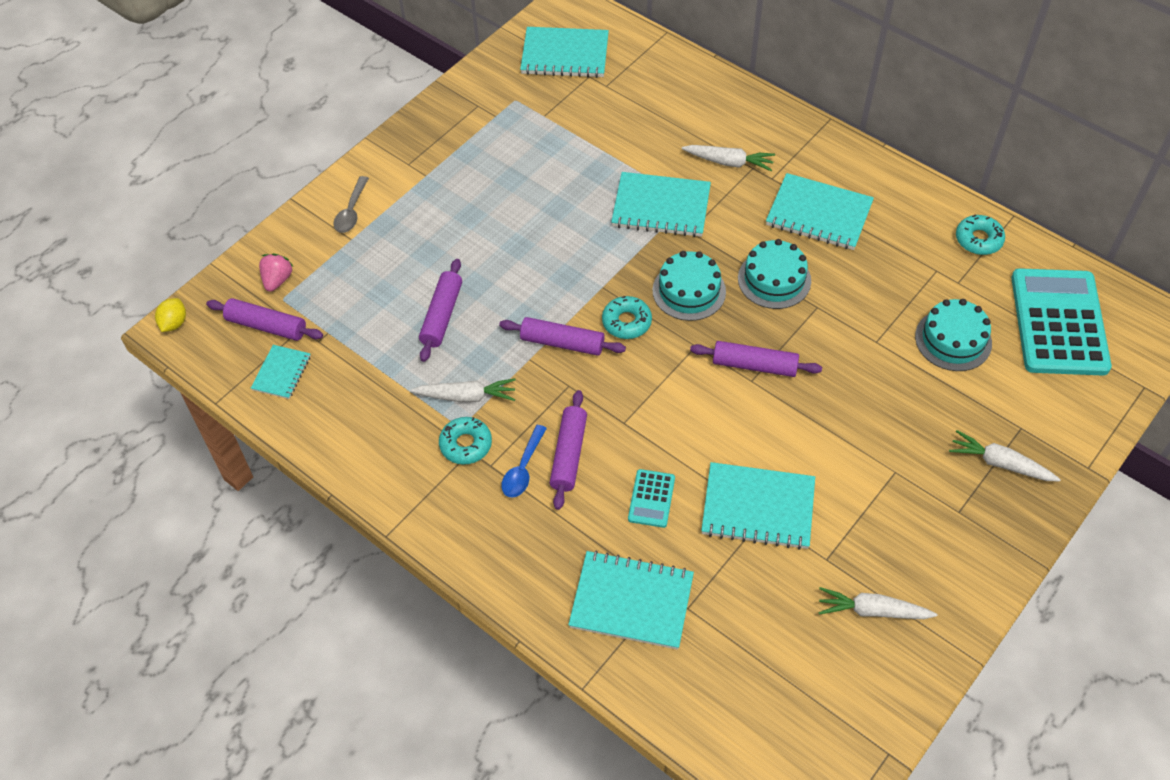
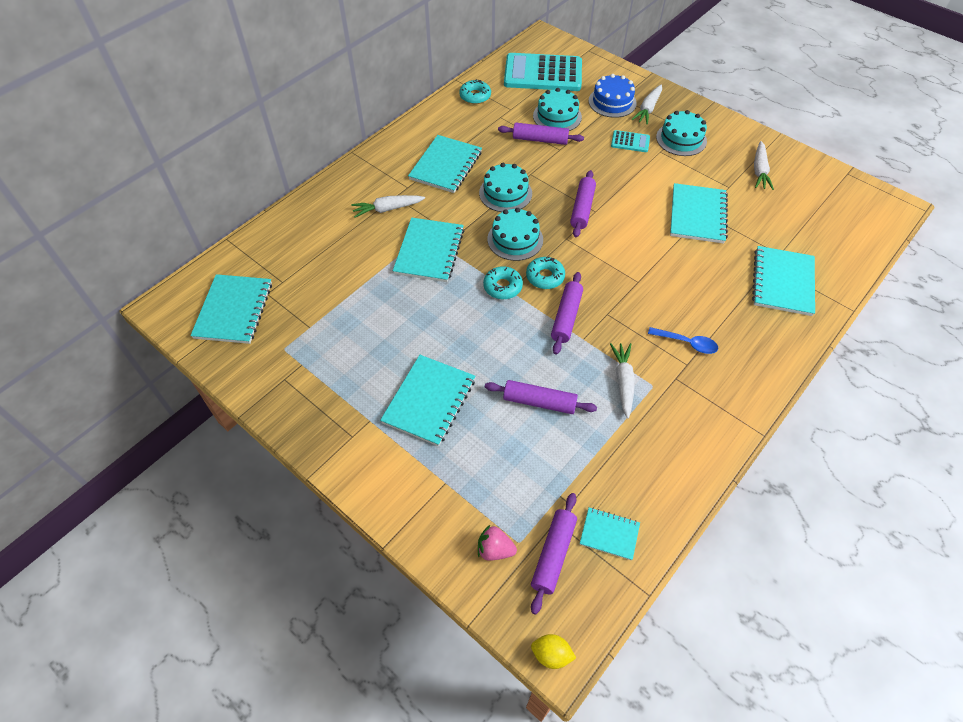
camera: 90 degrees left, 0 degrees up
grey spoon [333,176,369,233] -> none
turquoise donut [439,417,492,465] -> turquoise donut moved to [483,266,523,299]
purple rolling pin [550,390,587,510] -> purple rolling pin moved to [498,123,584,145]
turquoise calculator [628,469,675,528] -> turquoise calculator moved to [611,130,650,152]
white carrot [682,145,775,171] -> white carrot turned 120 degrees counterclockwise [351,195,425,218]
none -> turquoise notebook [380,355,475,446]
none -> blue cake [588,74,637,118]
none -> turquoise cake [656,110,707,156]

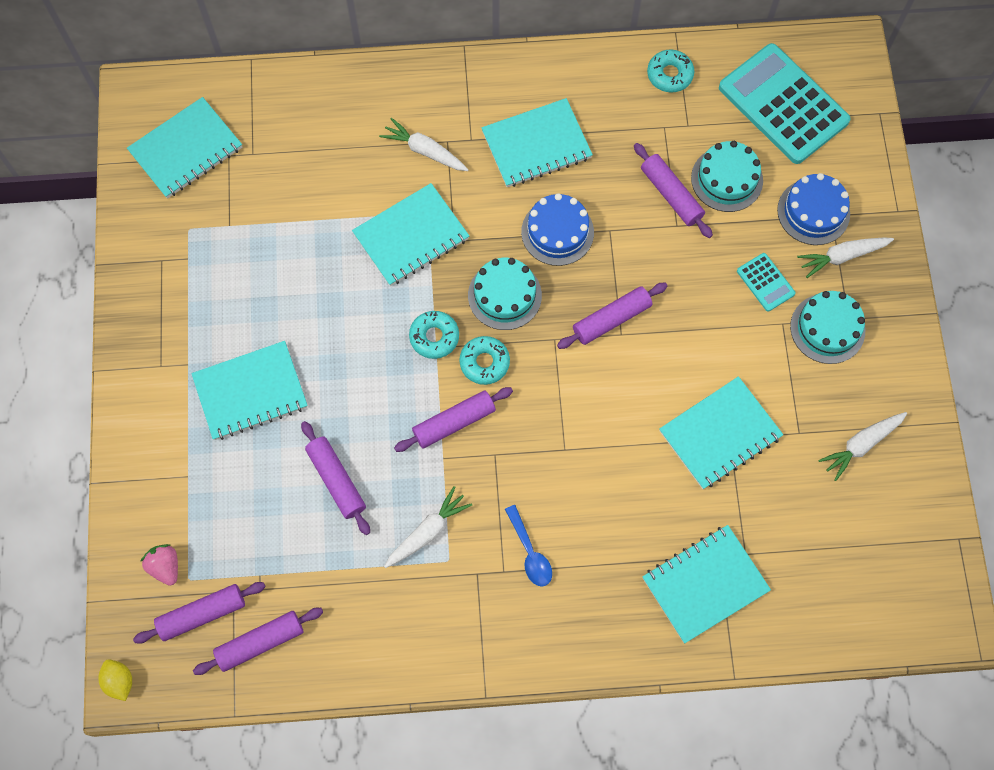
camera: 45 degrees right, 15 degrees up
turquoise cake [479,163,532,212] -> blue cake [521,193,594,266]
turquoise notebook [580,508,640,560] -> purple rolling pin [193,608,323,675]

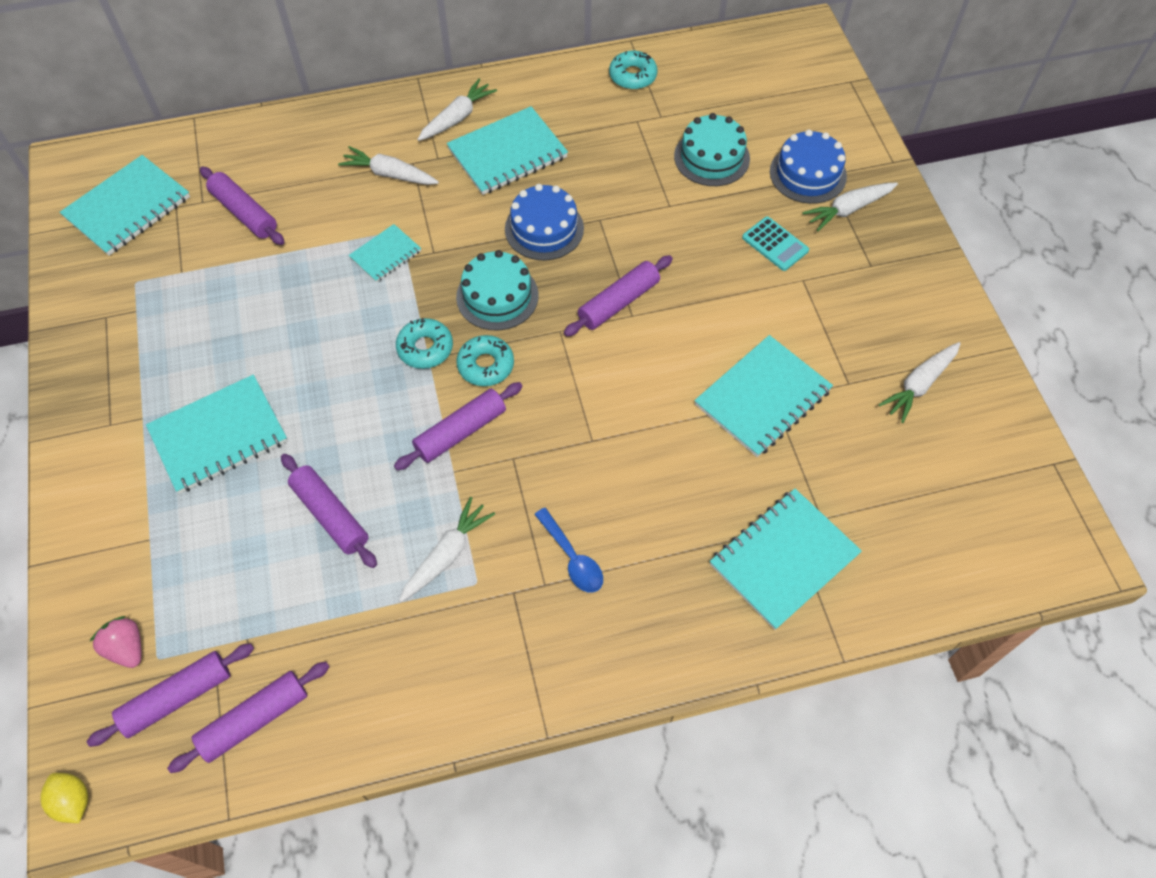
camera: 10 degrees left, 10 degrees down
turquoise notebook [352,183,469,286] -> turquoise notebook [349,224,421,282], size x0.56
purple rolling pin [634,143,713,238] -> purple rolling pin moved to [200,167,284,245]
turquoise calculator [719,43,851,164] -> none
turquoise cake [790,291,865,364] -> none
none -> white carrot [417,79,497,141]

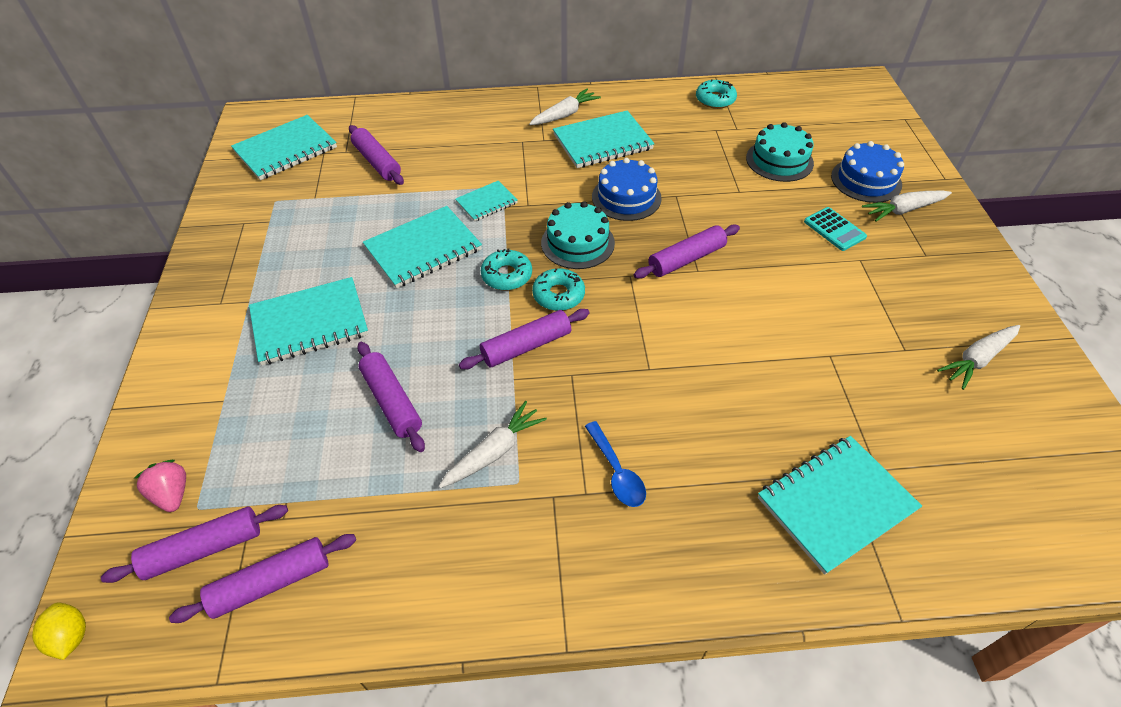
camera: 10 degrees right, 10 degrees down
white carrot [338,146,439,185] -> none
turquoise notebook [694,335,833,457] -> turquoise notebook moved to [363,206,482,289]

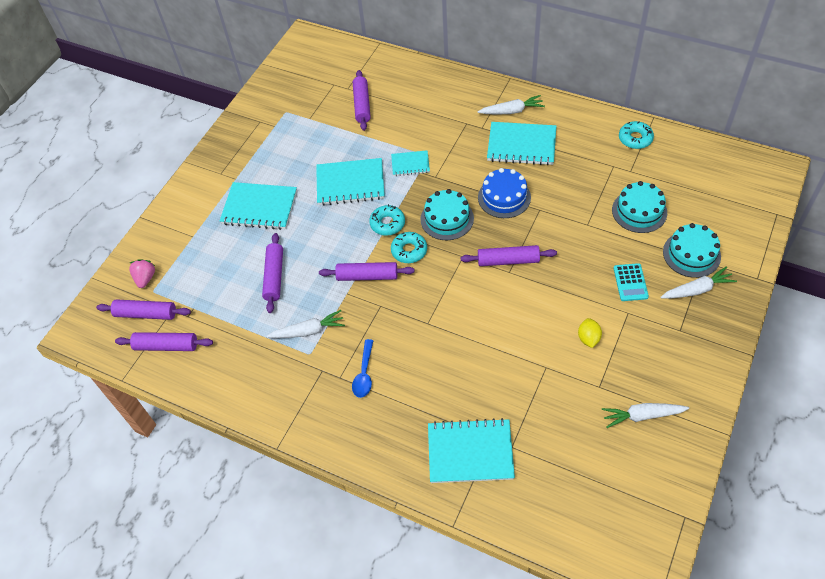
camera: 35 degrees right, 5 degrees up
yellow lemon [32,603,86,660] -> yellow lemon moved to [578,318,602,348]
turquoise notebook [231,115,337,180] -> none
blue cake [831,141,904,203] -> turquoise cake [663,223,721,278]
white carrot [862,191,952,221] -> white carrot turned 150 degrees clockwise [660,266,737,299]

